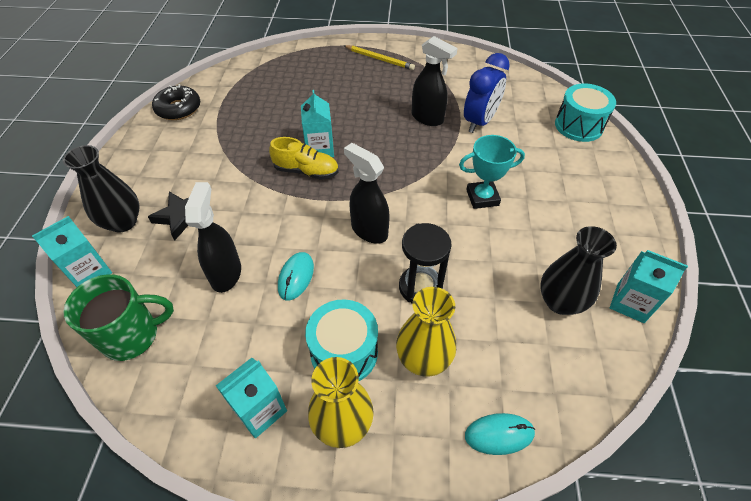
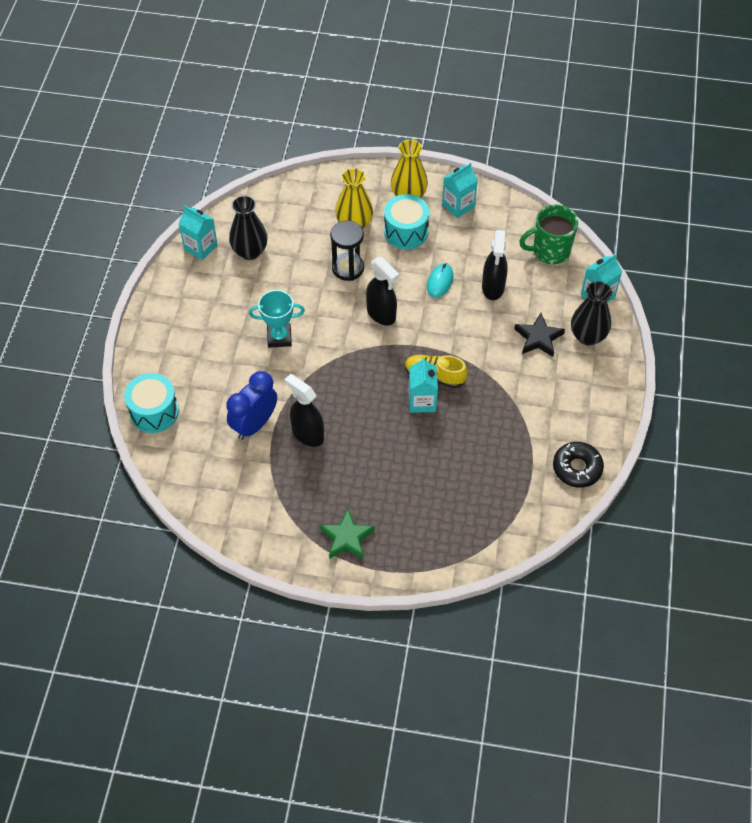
camera: 175 degrees left, 5 degrees up
yellow pencil [343,45,415,70] -> green star [320,509,375,560]
turquoise mouse [465,413,535,455] -> none

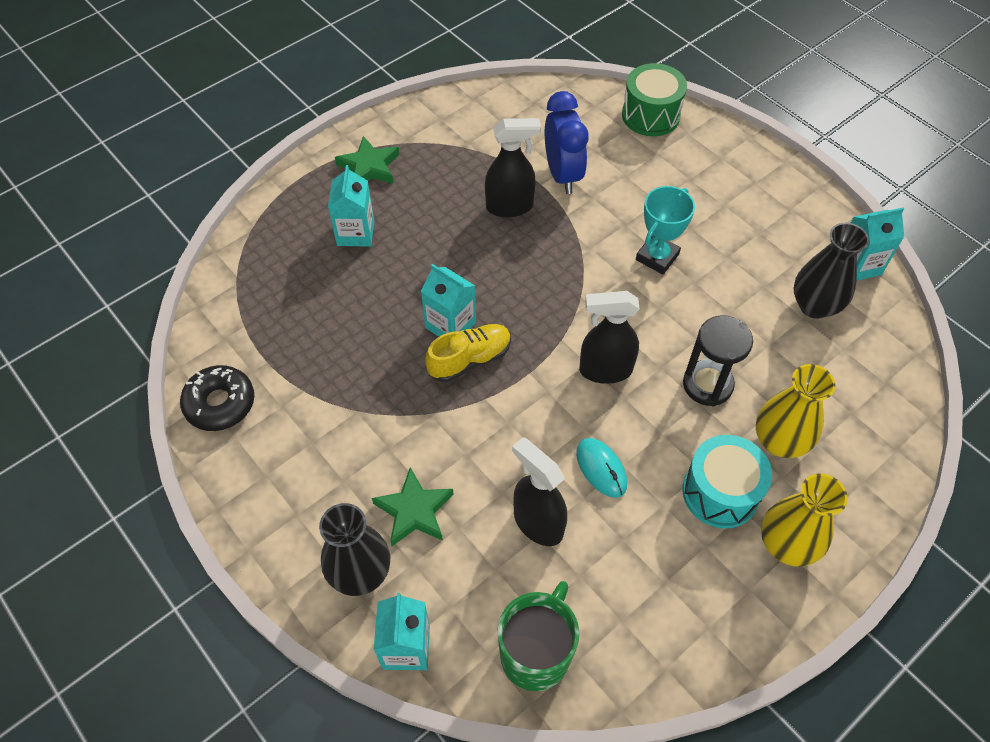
camera: 130 degrees right, 0 degrees up
turquoise drum [124,373,179,433] -> green drum [622,63,687,136]
turquoise carton [442,163,478,218] -> turquoise carton moved to [328,165,374,247]
black star [515,313,565,357] -> green star [372,467,454,546]

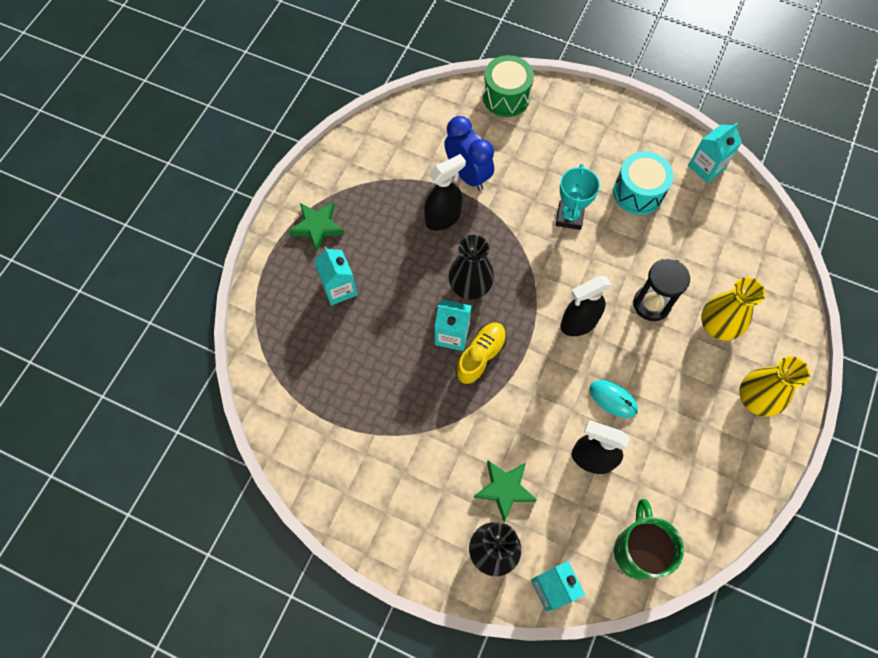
camera: 25 degrees left, 10 degrees up
black donut [180,365,254,431] -> none
turquoise drum [682,435,772,529] -> turquoise drum moved to [613,151,673,215]
black vase [794,223,869,319] -> black vase moved to [448,235,494,300]

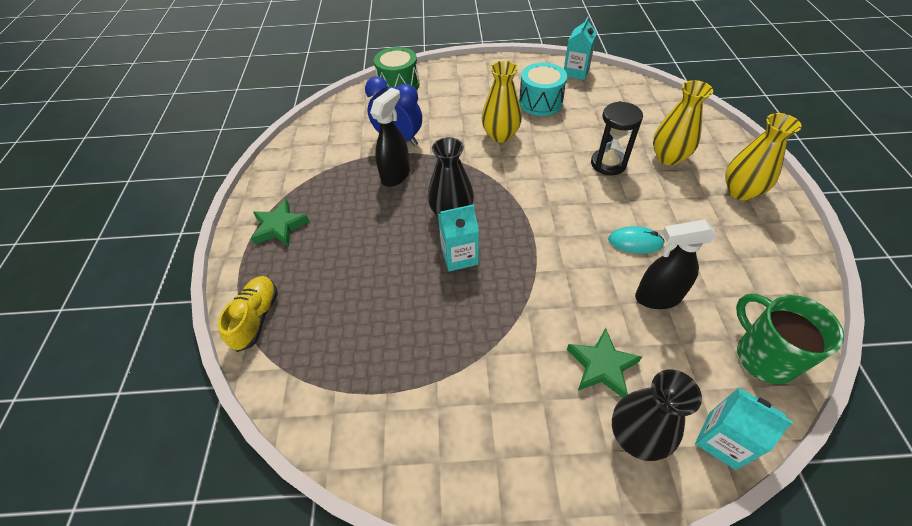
camera: 25 degrees left, 15 degrees down
turquoise carton [314,247,358,306] -> none
yellow shoe [455,322,507,385] -> yellow shoe moved to [218,276,278,352]
turquoise trophy [556,164,600,230] -> yellow vase [482,61,522,143]
black spray bottle [560,276,612,336] -> none

